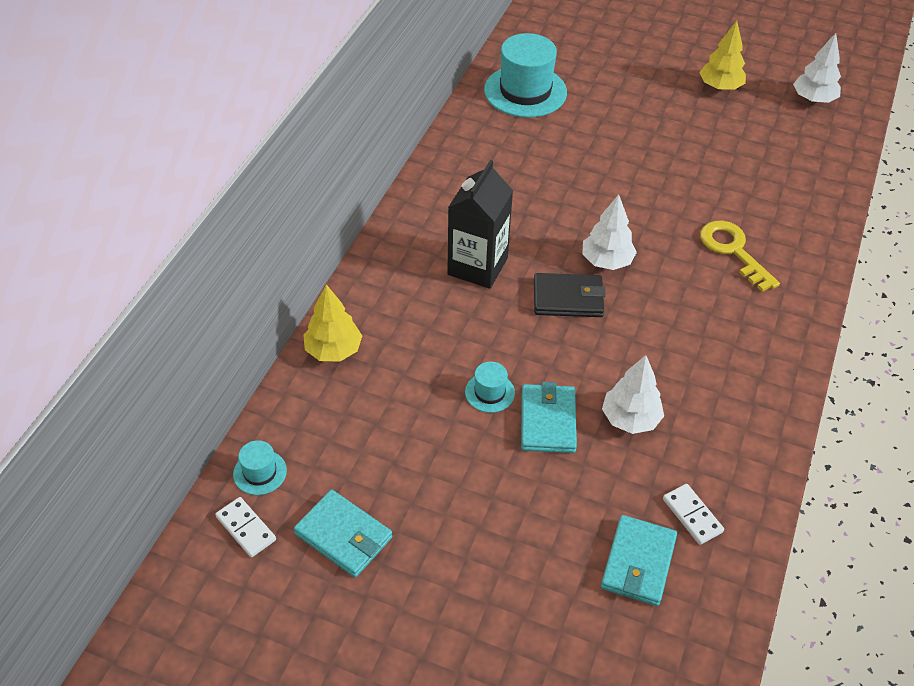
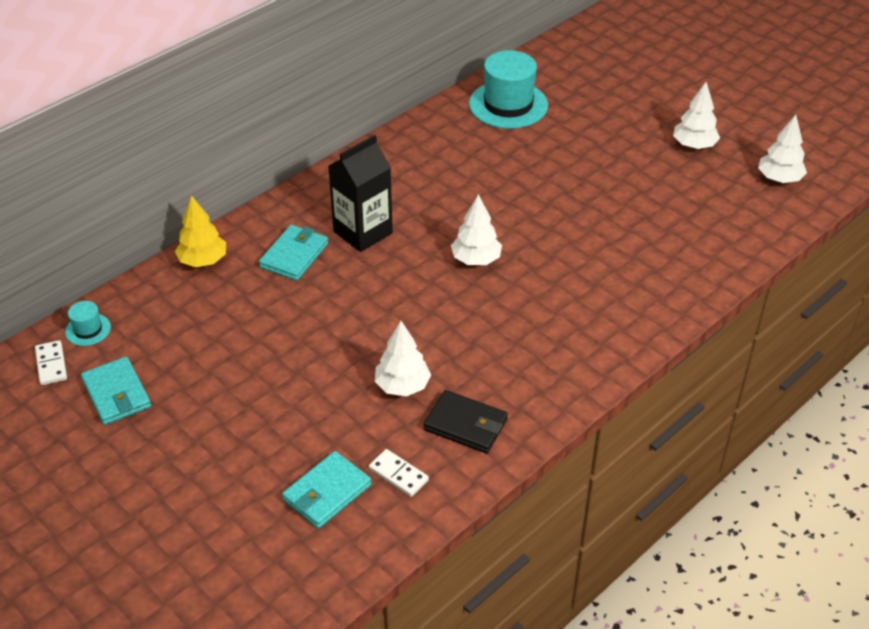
camera: 25 degrees right, 5 degrees down
turquoise hat [465,362,515,413] -> none
turquoise wallet [521,382,577,453] -> turquoise wallet moved to [259,225,328,281]
black wallet [534,273,606,317] -> black wallet moved to [424,390,508,453]
white domino [663,484,724,545] -> white domino turned 45 degrees counterclockwise [369,449,429,497]
yellow tree [699,21,746,91] -> white tree [673,82,720,149]
yellow key [700,221,780,292] -> none

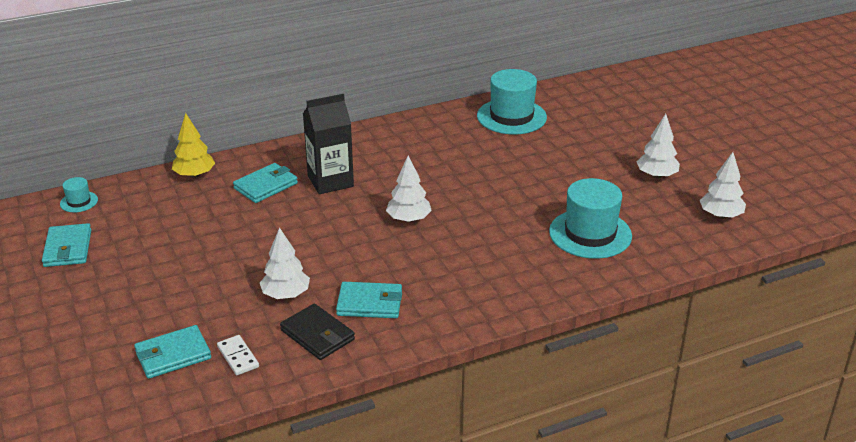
camera: 20 degrees right, 10 degrees down
white domino [35,340,67,385] -> none
none -> turquoise wallet [336,282,402,318]
none -> turquoise hat [549,178,632,259]

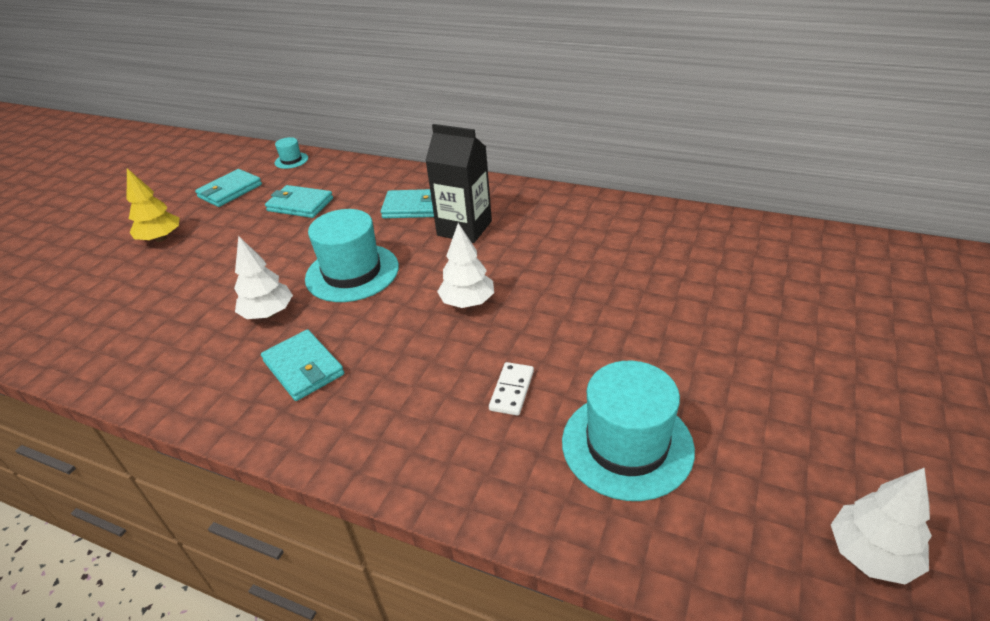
camera: 50 degrees right, 5 degrees up
turquoise wallet [134,325,211,379] -> turquoise wallet moved to [265,185,333,218]
yellow tree [172,113,215,178] -> yellow tree moved to [127,168,179,242]
white domino [217,335,259,375] -> white domino moved to [489,362,534,416]
black wallet [280,304,355,360] -> none
turquoise hat [477,69,547,135] -> turquoise hat moved to [305,209,399,302]
white tree [637,114,680,178] -> none

